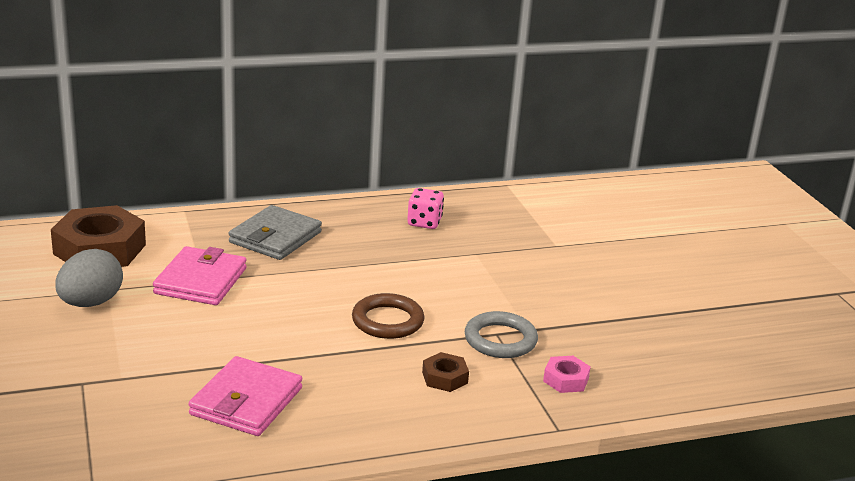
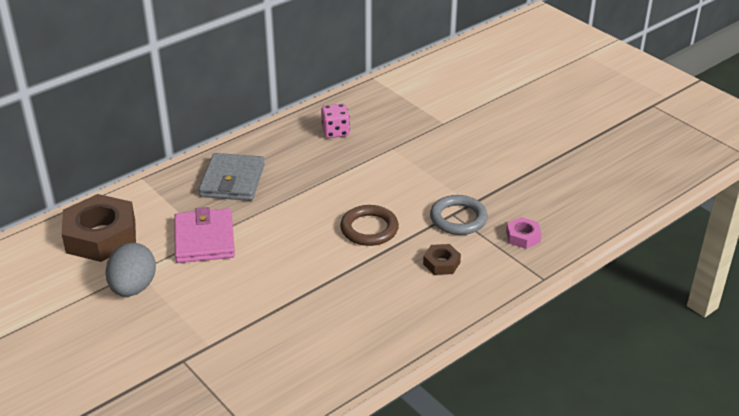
camera: 20 degrees left, 10 degrees up
pink wallet [188,356,302,436] -> none

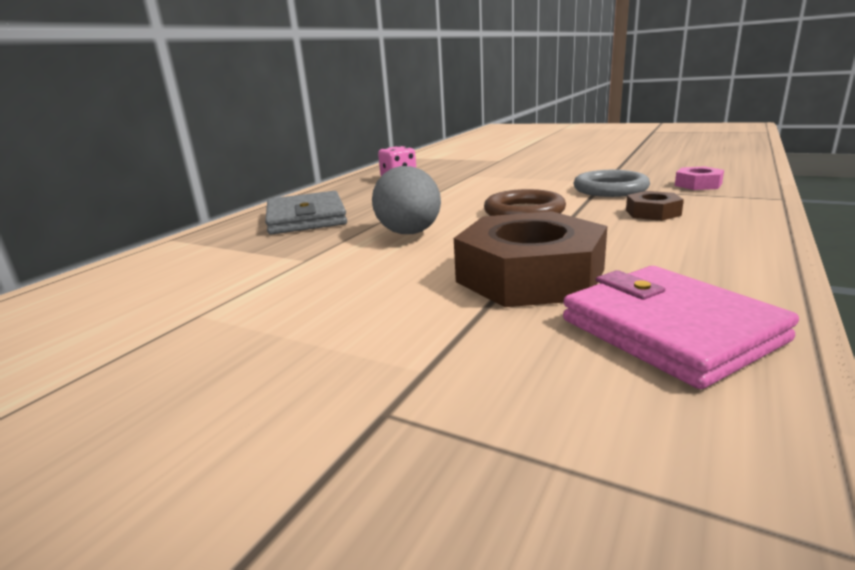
camera: 20 degrees left, 15 degrees down
brown nut [62,194,136,262] -> brown nut moved to [454,211,607,307]
grey egg [105,243,156,297] -> grey egg moved to [372,166,441,234]
pink wallet [174,207,235,263] -> pink wallet moved to [563,266,799,389]

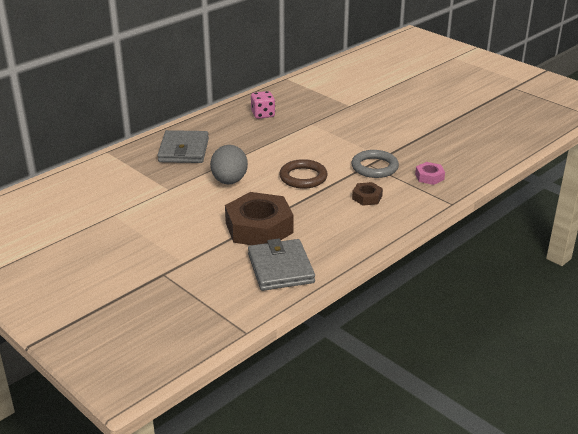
camera: 15 degrees right, 10 degrees up
pink wallet [563,266,799,389] -> grey wallet [248,239,315,291]

